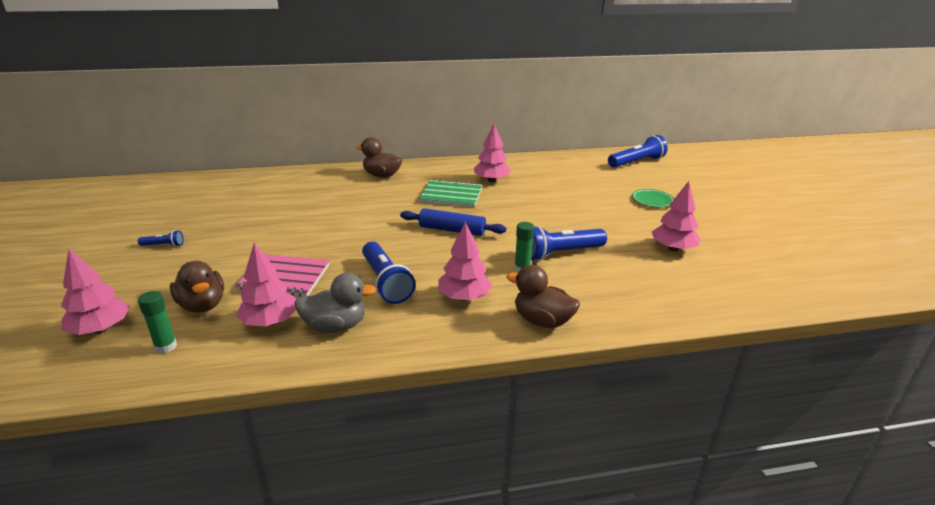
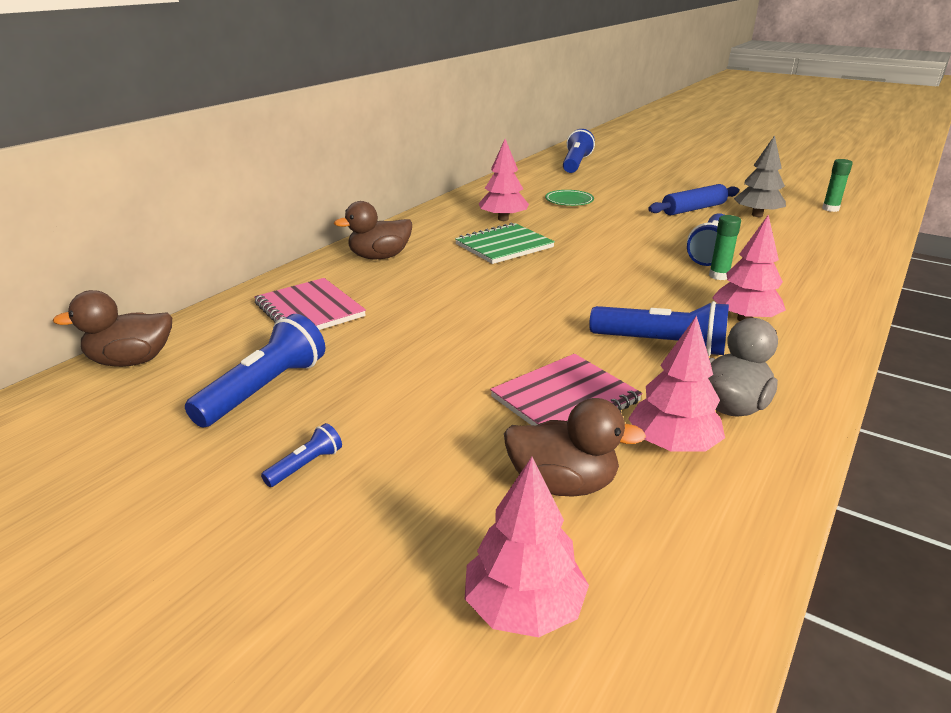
camera: 45 degrees left, 0 degrees up
green glue stick [138,291,177,353] -> green glue stick moved to [822,159,853,212]
blue rolling pin [400,208,506,236] -> blue rolling pin moved to [648,184,739,215]
brown duck [507,265,580,328] -> brown duck moved to [53,290,172,367]
green plate [632,189,674,207] -> green plate moved to [545,190,594,206]
pink tree [652,181,700,251] -> grey tree [734,135,786,217]
none -> blue flashlight [185,314,325,427]
none -> pink notebook [254,278,366,330]

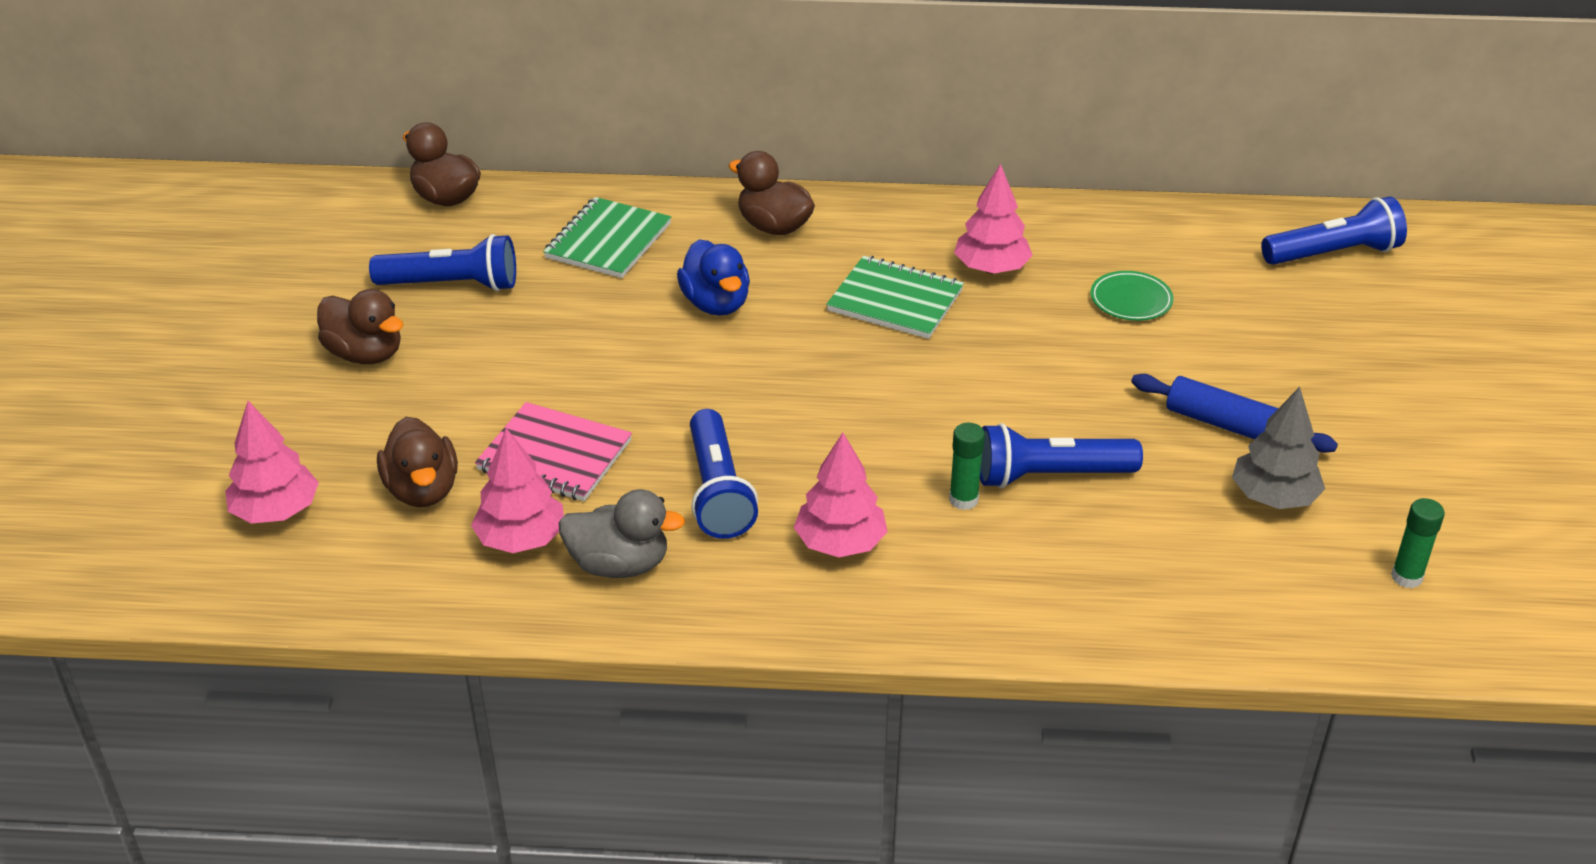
camera: 60 degrees right, 10 degrees up
pink notebook [254,278,366,330] -> green notebook [543,197,671,278]
blue flashlight [261,423,342,487] -> brown duck [317,289,404,364]
none -> blue duck [677,239,750,316]

